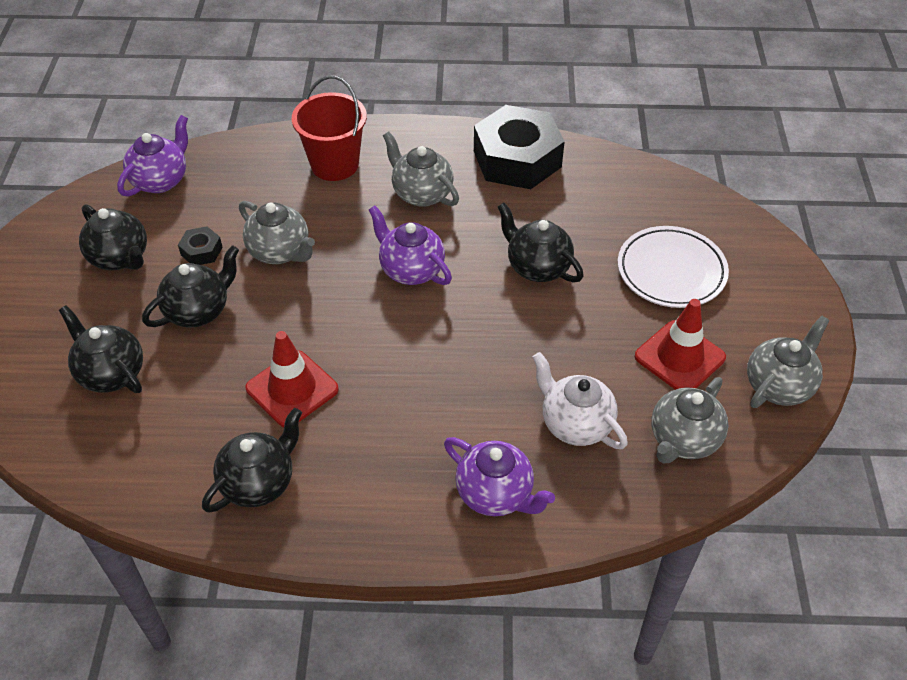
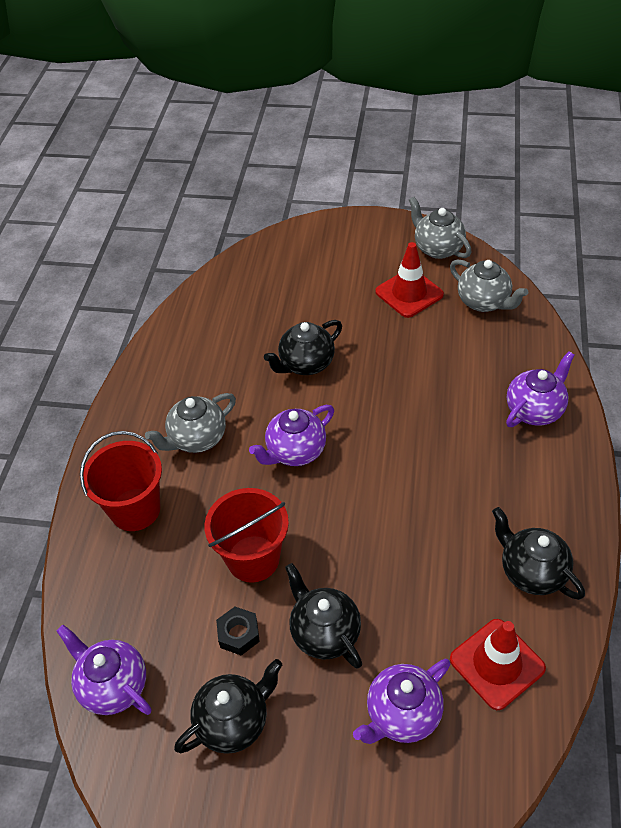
camera: 80 degrees left, 0 degrees up
black teapot [59,305,143,393] -> purple teapot [353,659,451,744]
grey teapot [239,201,315,264] -> red bucket [204,488,289,583]
red traffic cone [245,331,339,427] -> red traffic cone moved to [450,619,546,710]
black nut [474,105,565,189] -> none
white teapot [533,352,628,449] -> none
white plate [618,226,729,308] -> none

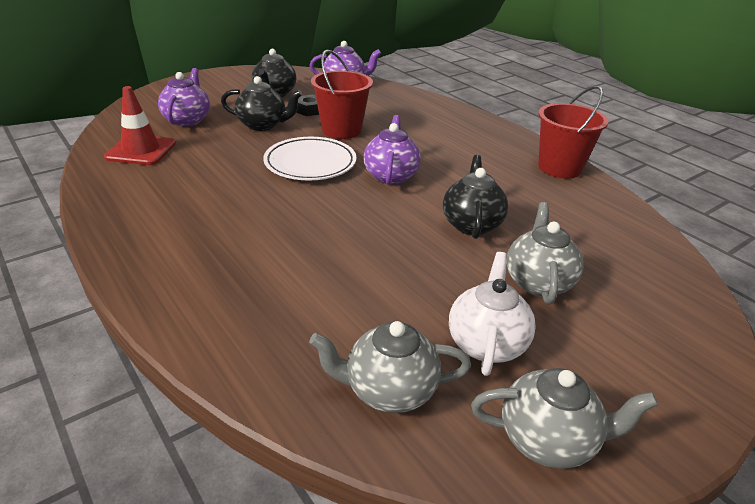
camera: 130 degrees right, 15 degrees down
red bucket [80,431,162,531] -> red bucket moved to [538,86,609,179]
grey teapot [145,393,236,453] -> grey teapot moved to [507,202,583,304]
red traffic cone [375,242,444,318] -> white teapot [449,252,536,376]
black teapot [492,507,585,600] -> none
purple teapot [506,351,575,427] -> none
none -> white plate [263,137,356,181]

